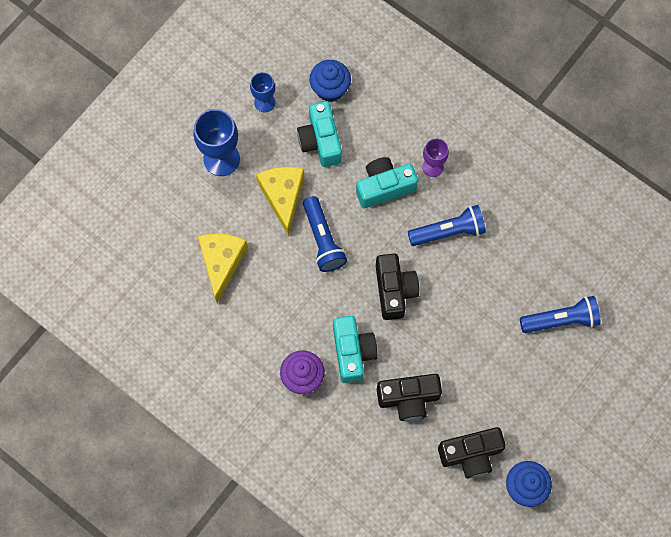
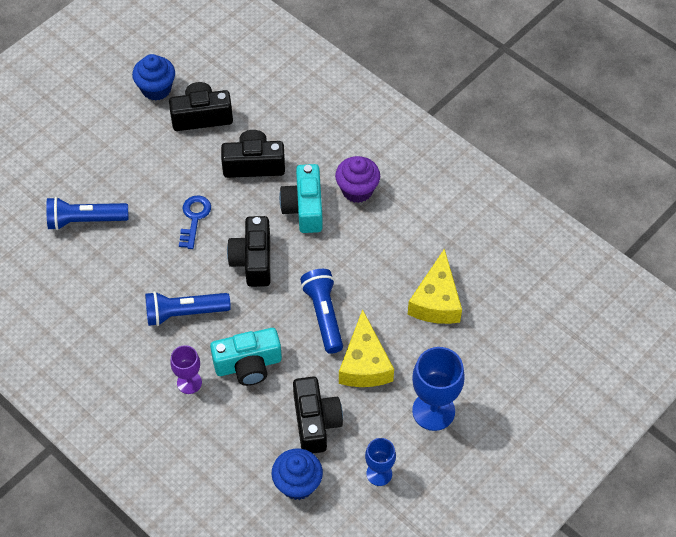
camera: 175 degrees left, 15 degrees down
turquoise camera [297,101,342,167] -> black camera [293,377,343,453]
none -> blue key [179,195,211,249]

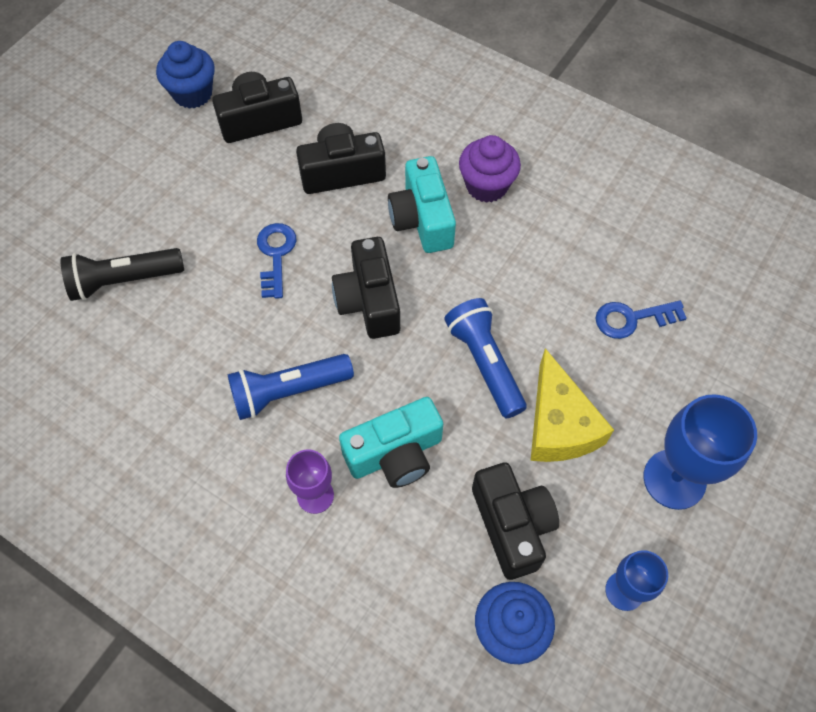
camera: 10 degrees left, 5 degrees up
blue flashlight [46,197,129,230] -> black flashlight [60,248,184,301]
yellow cheese [408,248,462,324] -> blue key [595,301,687,339]

